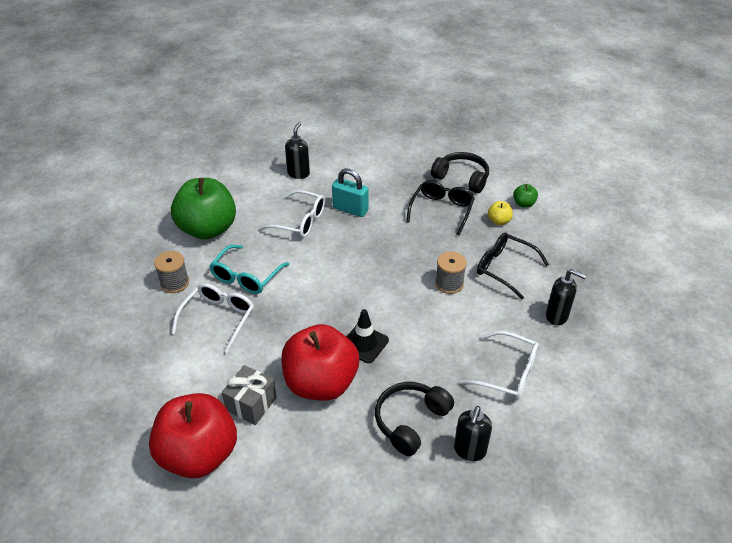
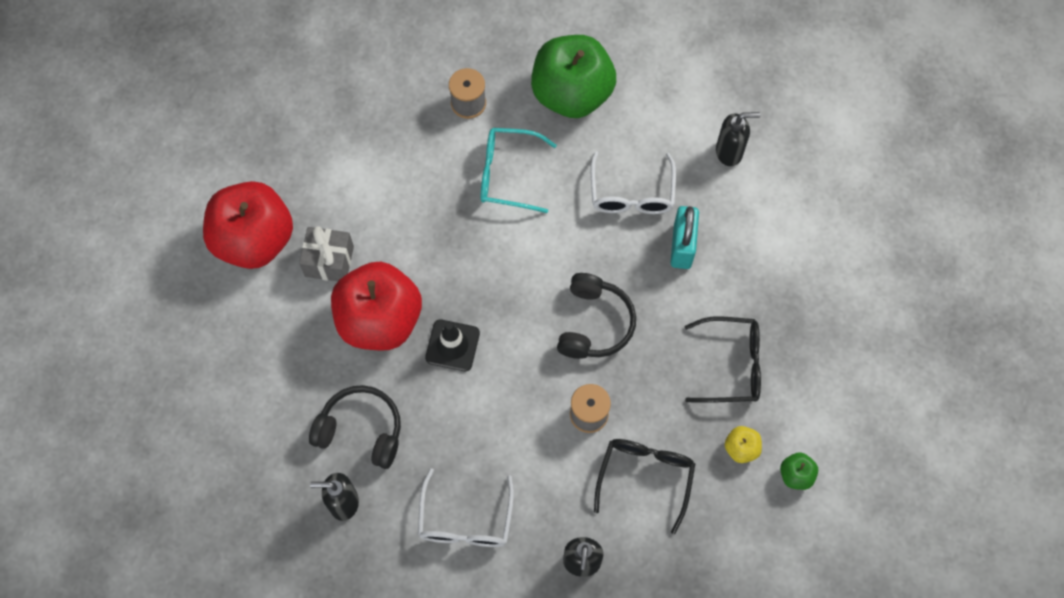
camera: 70 degrees right, 25 degrees up
white glasses [172,283,254,353] -> none
black headphones [431,152,489,193] -> black headphones moved to [557,273,636,359]

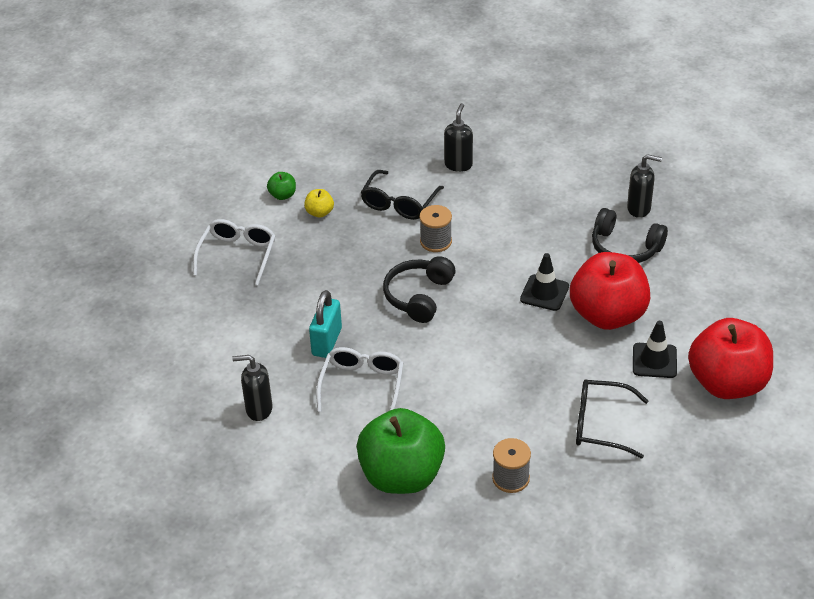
camera: 170 degrees left, 25 degrees down
grey gift [299,226,354,282] -> black traffic cone [633,321,677,378]
white glasses [418,468,514,547] -> white glasses moved to [193,219,275,285]
turquoise glasses [481,128,557,213] -> none
black glasses [684,316,761,403] -> black glasses moved to [576,379,648,459]

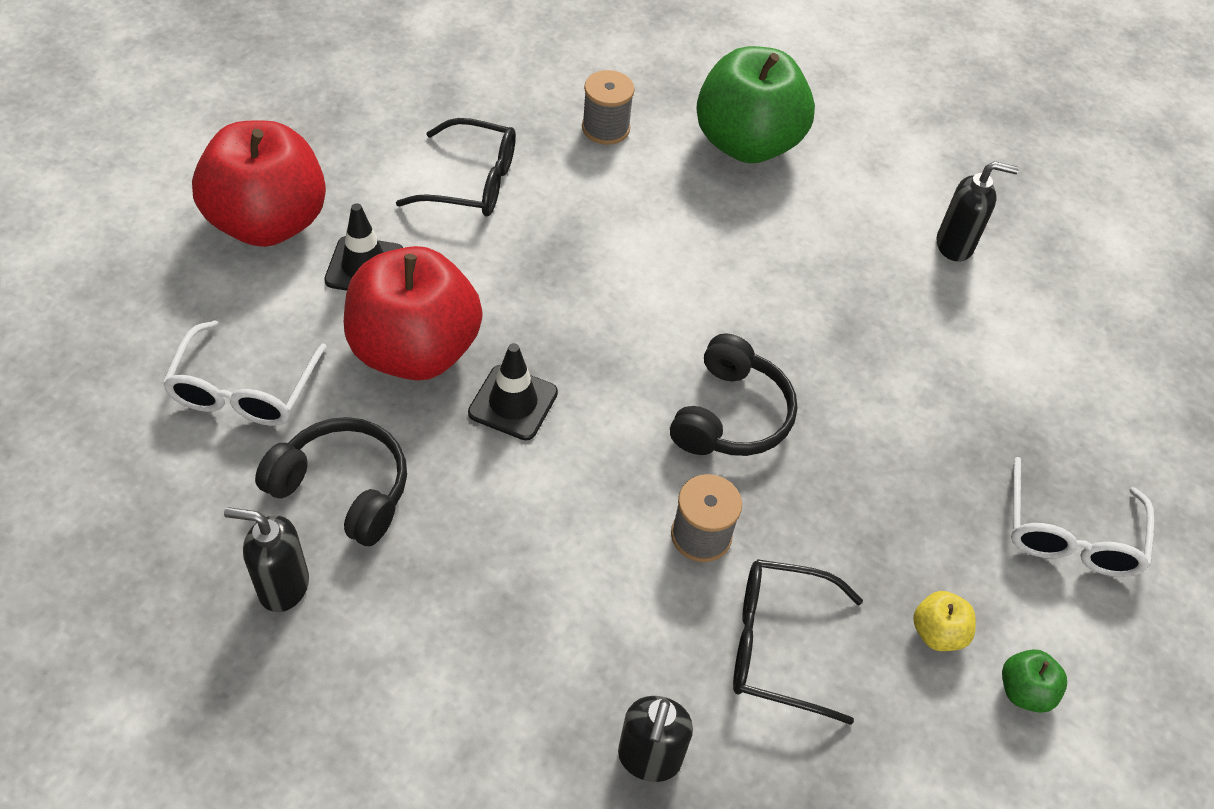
camera: 175 degrees right, 10 degrees up
turquoise padlock [309,290,342,358] -> none
white glasses [316,347,403,412] -> white glasses moved to [162,320,327,426]
black glasses [360,170,444,220] -> black glasses turned 105 degrees counterclockwise [733,559,863,725]

